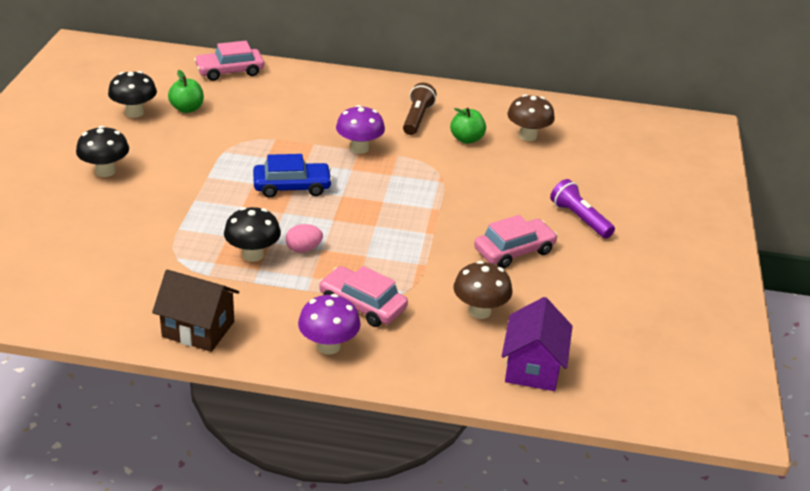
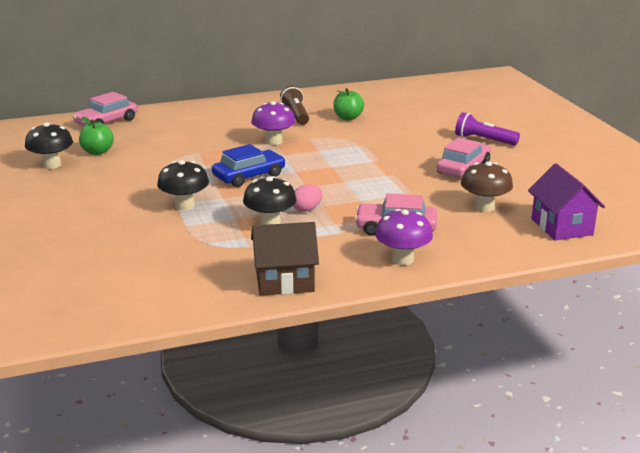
camera: 25 degrees left, 10 degrees down
black mushroom [76,126,129,177] -> black mushroom moved to [157,160,209,211]
brown mushroom [507,94,555,141] -> none

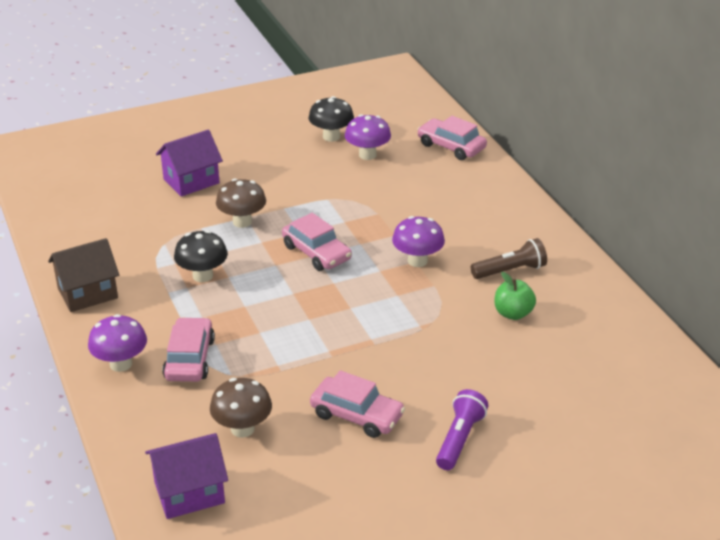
camera: 85 degrees right, 10 degrees up
green apple [79,117,114,155] -> purple mushroom [345,114,391,160]
black mushroom [157,160,209,211] -> brown mushroom [216,179,266,228]
blue car [212,144,286,187] -> pink car [282,213,352,271]
brown house [251,222,319,296] -> brown house turned 75 degrees clockwise [48,238,119,312]
pink egg [293,184,322,212] -> none
none -> purple house [156,130,223,197]

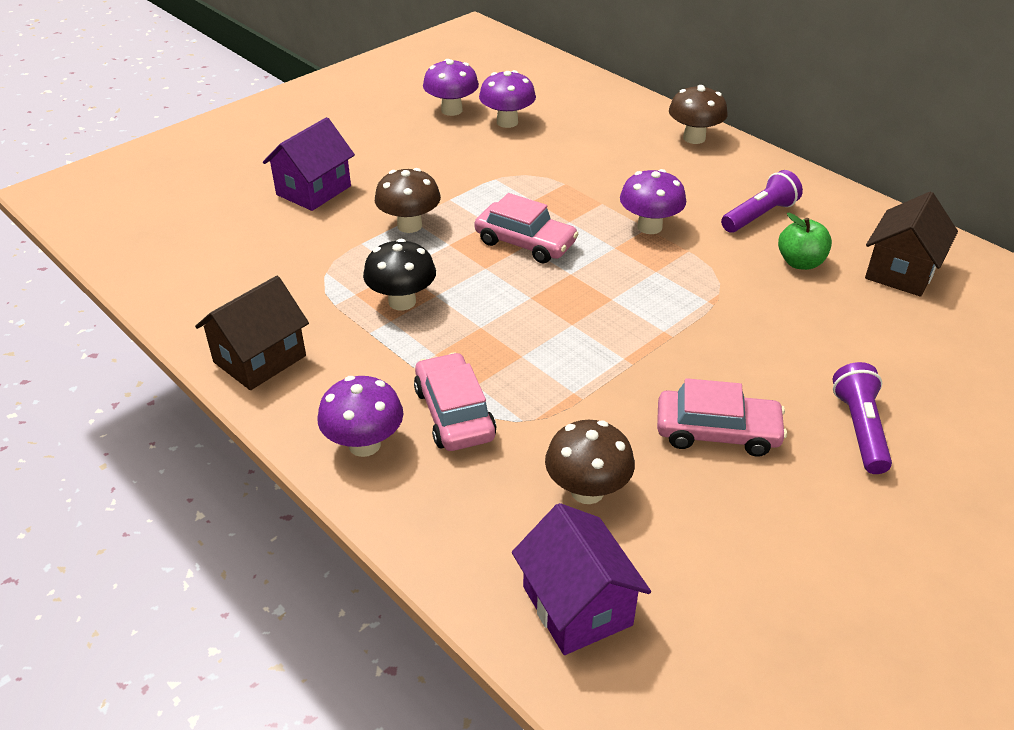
camera: 20 degrees left, 5 degrees up
purple house [145,433,228,519] -> purple house turned 75 degrees counterclockwise [512,503,651,655]
black mushroom [309,96,354,142] -> purple mushroom [423,59,479,116]
pink car [417,116,487,160] -> none
brown flashlight [471,238,547,279] -> purple flashlight [721,170,803,233]
none -> brown mushroom [669,85,728,144]
none -> brown house [865,192,958,297]

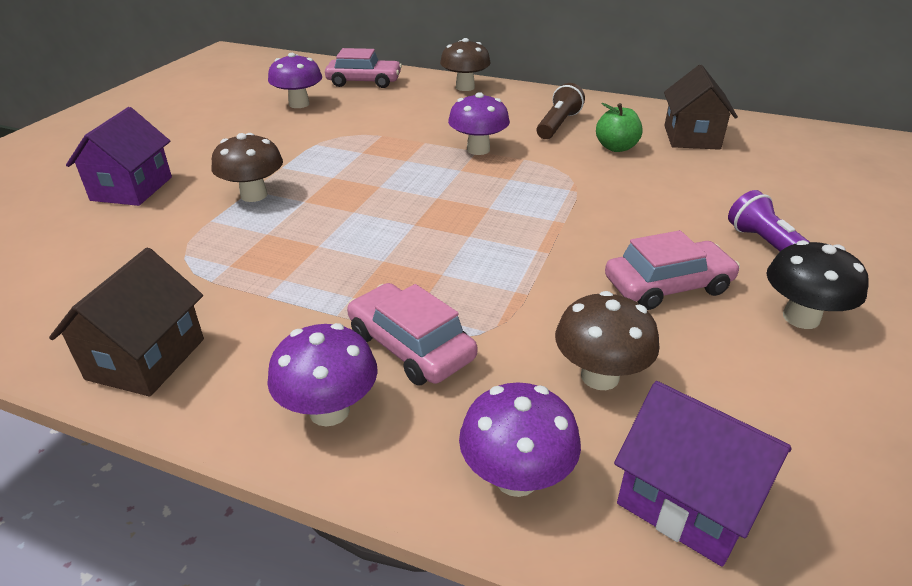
camera: 25 degrees left, 5 degrees down
black mushroom [363,239,436,310] -> black mushroom moved to [767,240,868,329]
purple mushroom [423,59,479,116] -> purple mushroom moved to [459,382,581,497]
pink car [475,193,579,263] -> pink car moved to [325,48,402,88]
purple flashlight [721,170,803,233] -> brown flashlight [537,83,585,139]

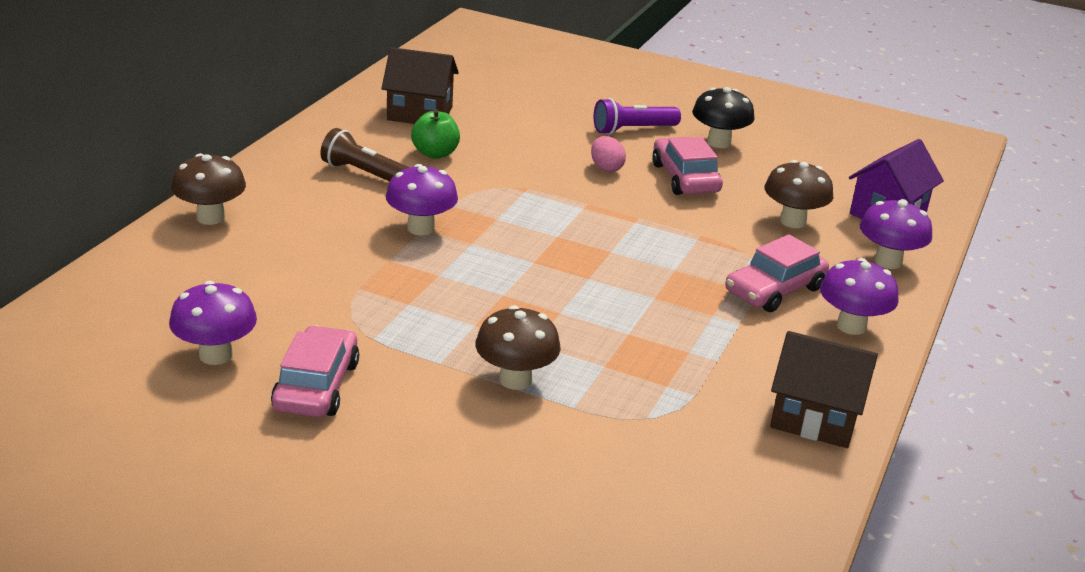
camera: 90 degrees left, 5 degrees down
purple house [66,107,172,206] -> none
pink car [325,48,402,88] -> pink car moved to [271,326,359,417]
none -> pink egg [591,136,626,172]

